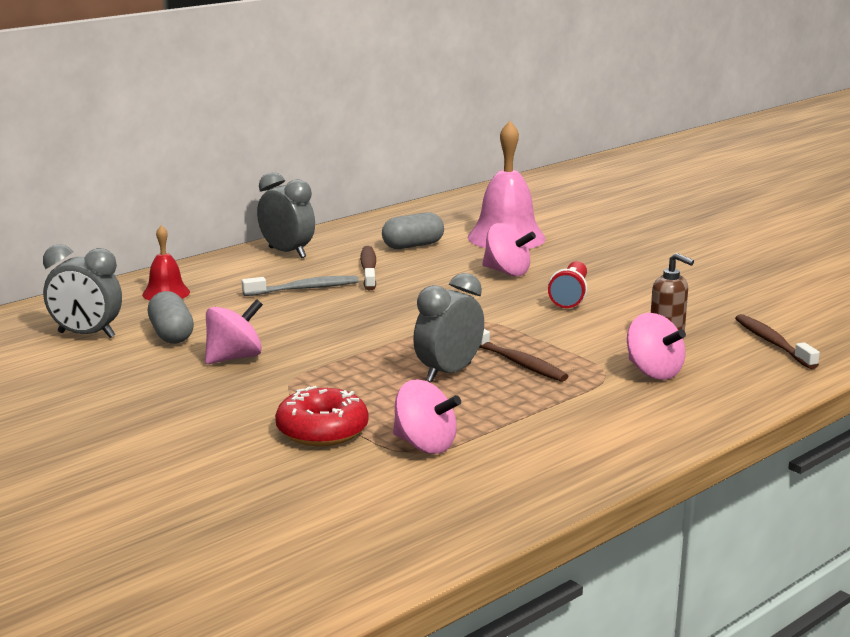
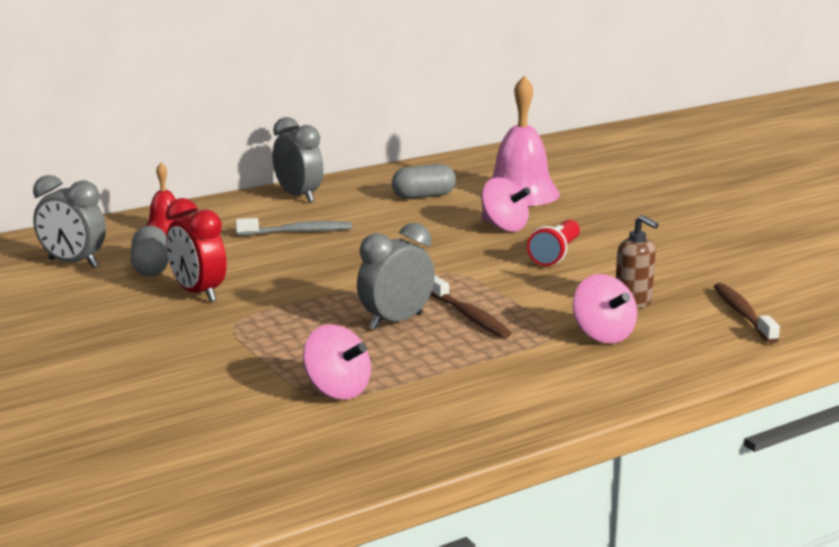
camera: 10 degrees right, 0 degrees up
pink spinning top [205,299,263,364] -> red clock [166,198,226,302]
red donut [275,386,368,446] -> none
brown toothbrush [360,246,376,290] -> none

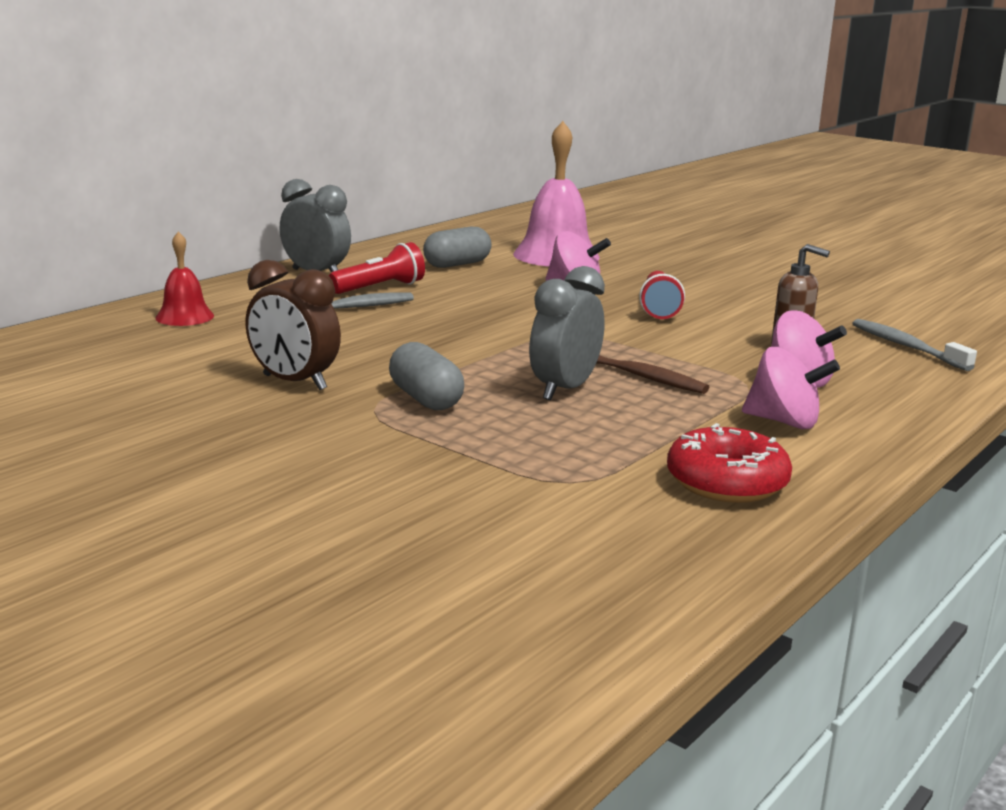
camera: 20 degrees left, 0 degrees up
grey clock [33,175,106,267] -> none
grey capsule [131,226,169,276] -> grey capsule moved to [389,342,464,410]
red clock [166,198,226,302] -> brown clock [245,260,341,390]
pink spinning top [303,325,371,399] -> pink spinning top moved to [742,347,840,429]
brown toothbrush [714,283,780,343] -> grey toothbrush [852,319,977,371]
none -> red flashlight [329,242,425,294]
none -> red donut [667,423,792,503]

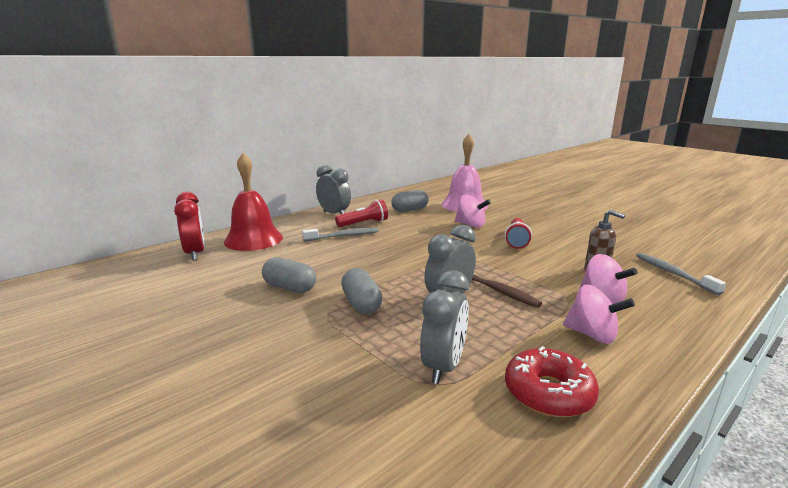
camera: 10 degrees right, 0 degrees up
red bell [155,231,214,326] -> red bell [224,153,283,251], size x1.87
brown clock [245,260,341,390] -> grey capsule [262,257,316,293]
none -> red clock [174,192,205,261]
none -> grey clock [420,270,469,384]

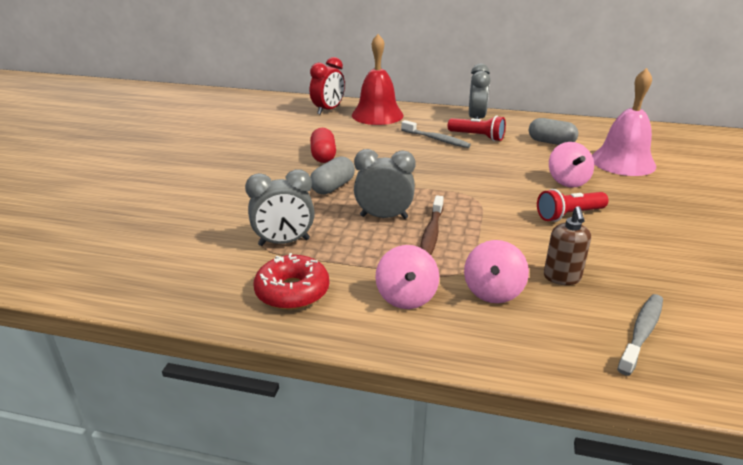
camera: 55 degrees right, 10 degrees up
grey capsule [262,257,316,293] -> red capsule [310,128,336,163]

